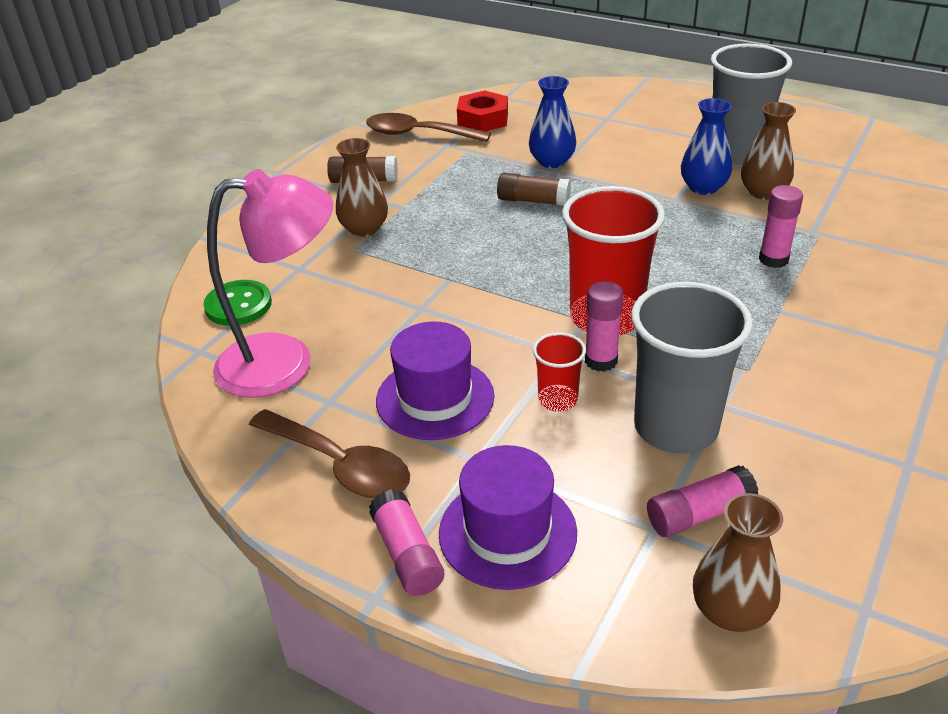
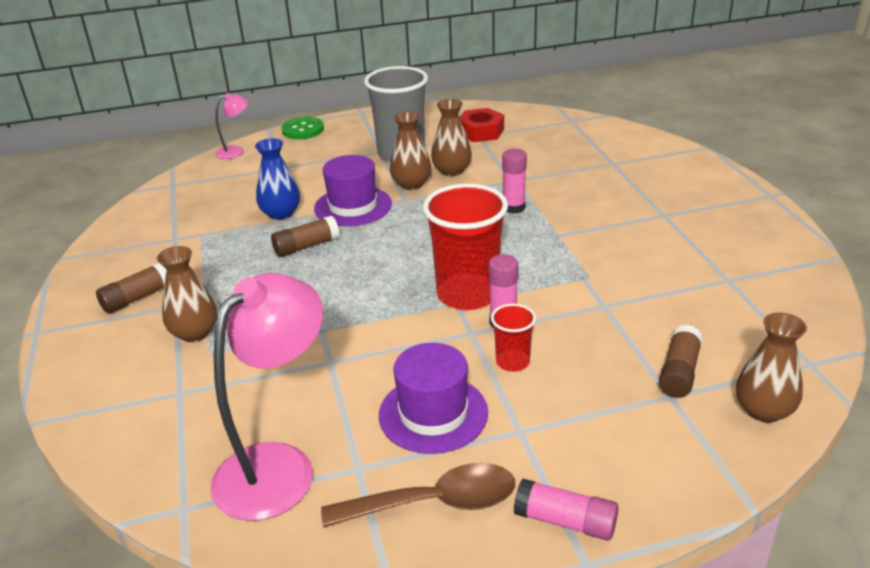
camera: 45 degrees left, 5 degrees down
green button [203,280,272,326] -> green button moved to [281,117,324,139]
brown spoon [366,113,491,142] -> none
purple hat [439,445,577,590] -> purple hat moved to [314,155,392,227]
red nut [457,90,508,131] -> red nut moved to [460,108,504,142]
grey cup [631,282,753,454] -> none
pink glue stick [647,465,759,537] -> brown glue stick [659,324,703,398]
blue vase [681,98,732,195] -> brown vase [390,111,431,190]
none -> pink lamp [215,93,248,159]

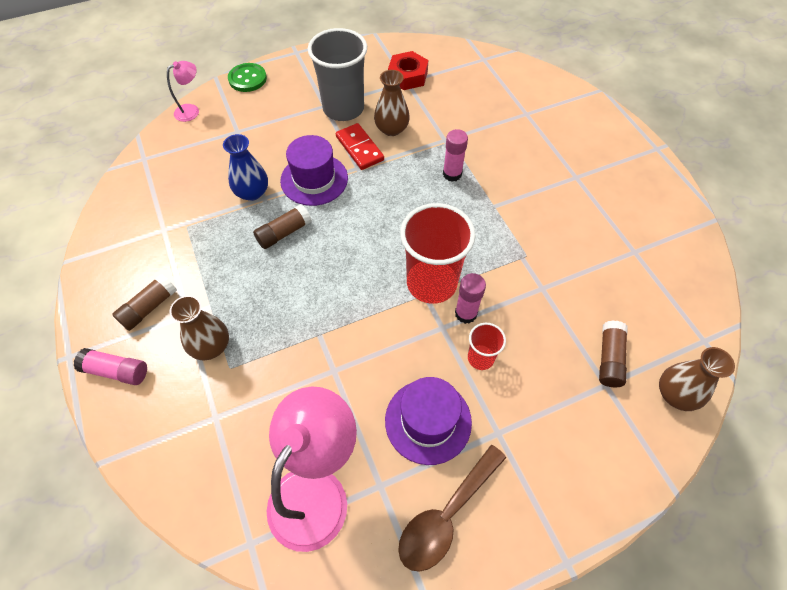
camera: 10 degrees left, 25 degrees up
brown spoon [321,463,515,528] -> brown spoon turned 150 degrees clockwise [398,445,506,572]
brown vase [390,111,431,190] -> red domino [336,123,384,170]
pink glue stick [514,478,619,541] -> pink glue stick moved to [73,348,147,385]

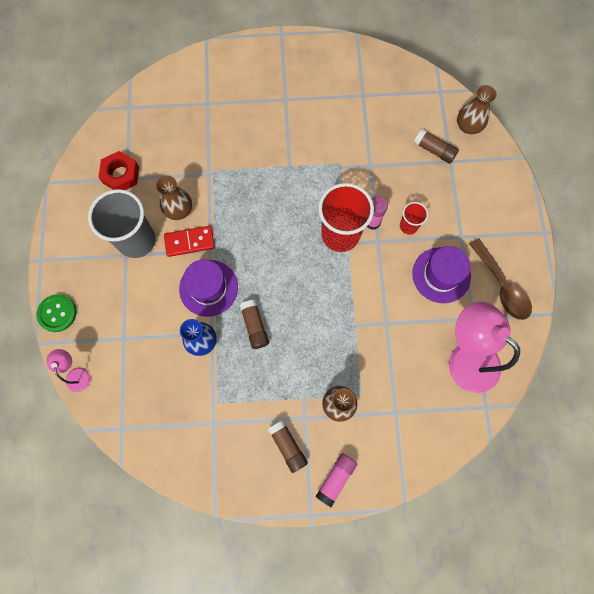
camera: 70 degrees left, 15 degrees up
pink glue stick [443,129,468,182] -> none

